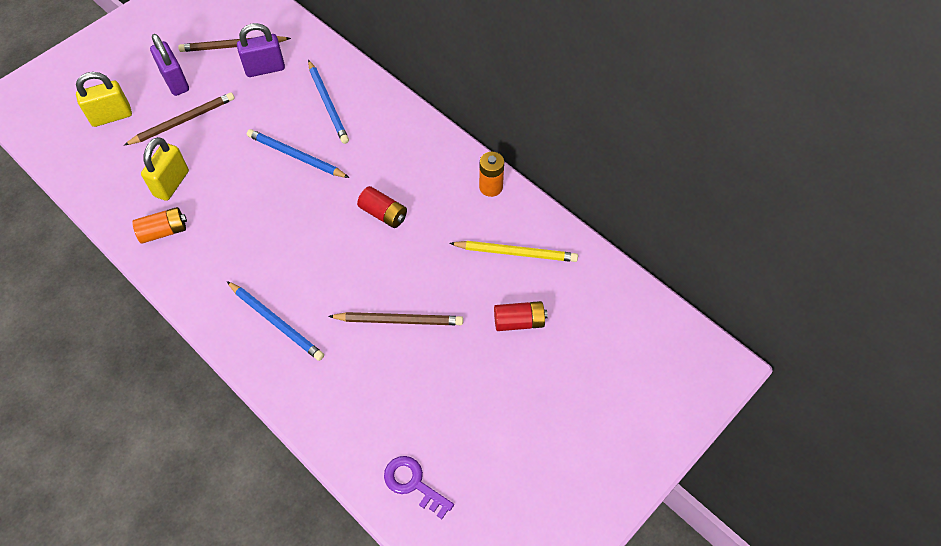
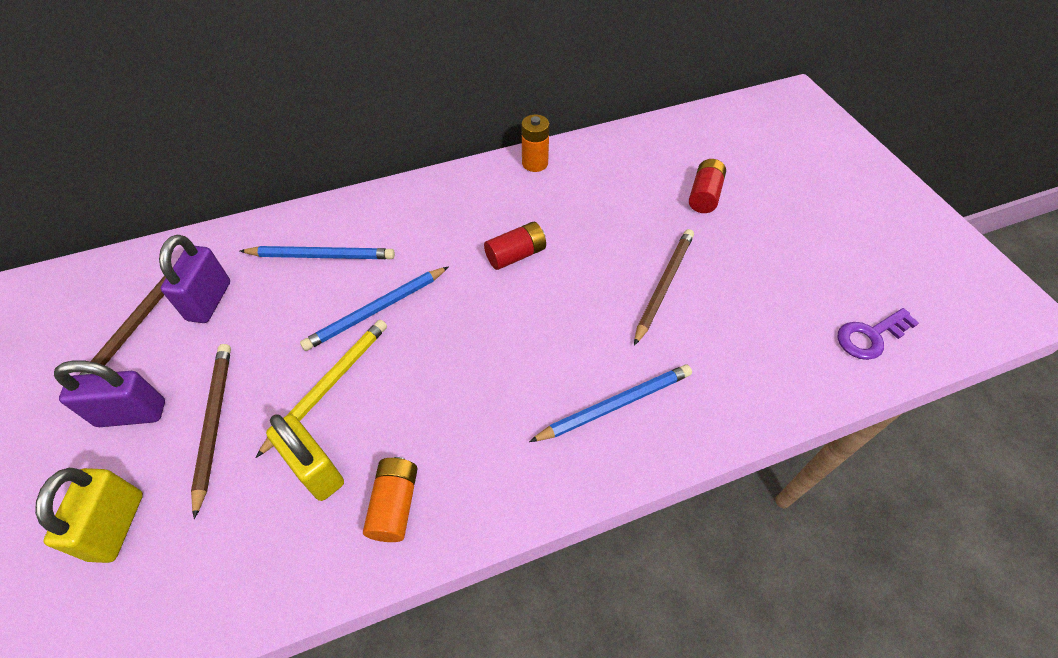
camera: 65 degrees left, 5 degrees down
yellow pencil [449,241,578,262] -> yellow pencil moved to [256,320,387,458]

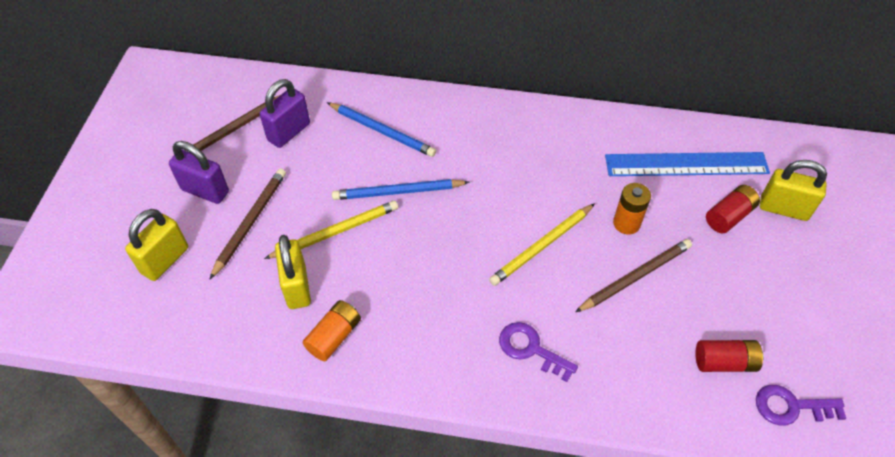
camera: 30 degrees right, 0 degrees up
red battery [484,222,546,270] -> red battery moved to [695,340,764,372]
orange battery [521,115,549,172] -> orange battery moved to [613,183,651,234]
blue pencil [529,364,692,442] -> purple key [499,322,578,382]
none -> yellow pencil [489,203,595,286]
none -> blue ruler [605,152,770,176]
none -> yellow padlock [760,160,827,221]

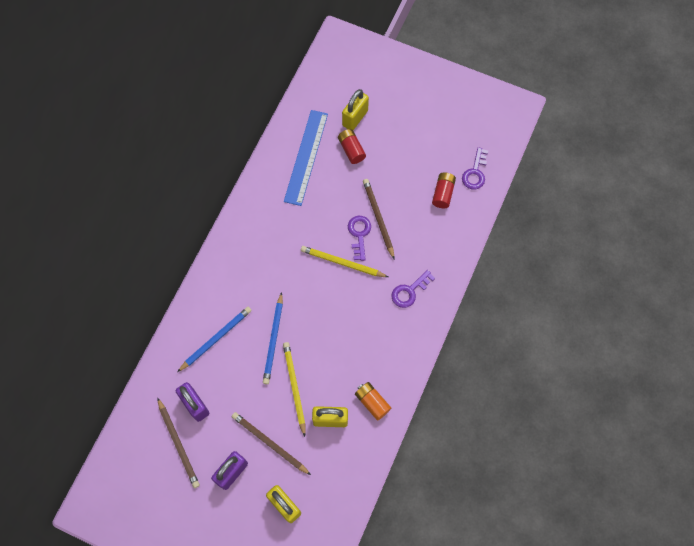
camera: 75 degrees left, 15 degrees up
yellow pencil [489,203,595,286] -> yellow pencil turned 135 degrees clockwise [301,246,388,277]
orange battery [613,183,651,234] -> none
none -> purple key [348,216,371,261]

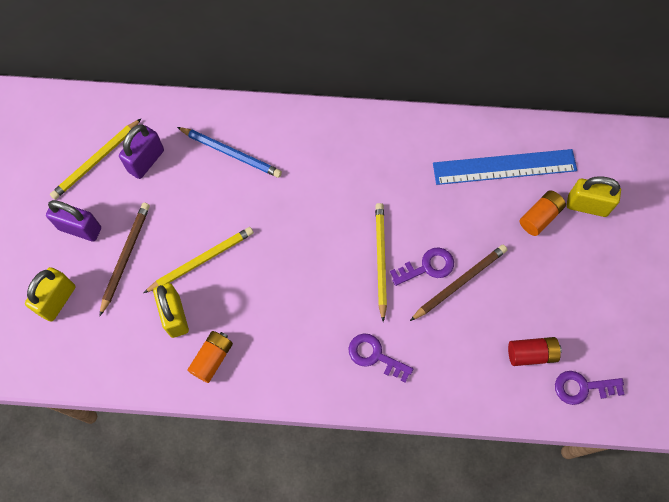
camera: 70 degrees right, 0 degrees up
brown pencil [157,397,200,488] -> yellow pencil [50,118,142,200]
blue pencil [263,292,283,384] -> none
red battery [338,129,366,164] -> orange battery [520,190,566,236]

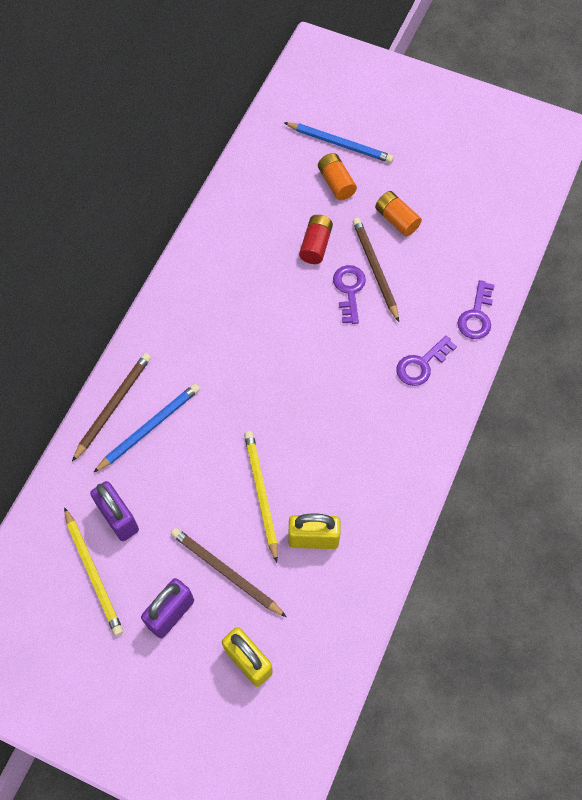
camera: 70 degrees left, 5 degrees down
orange battery [187,331,233,383] -> orange battery moved to [375,191,422,236]
yellow pencil [375,203,387,322] -> none
blue ruler [433,149,577,185] -> none
red battery [508,337,562,366] -> red battery moved to [299,215,333,264]
purple key [555,371,625,405] -> purple key moved to [457,280,495,339]
yellow padlock [567,176,621,217] -> blue pencil [284,122,394,163]
none -> brown pencil [72,353,151,462]

